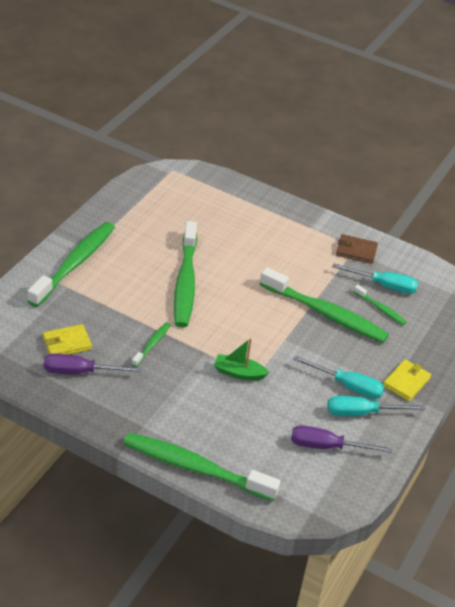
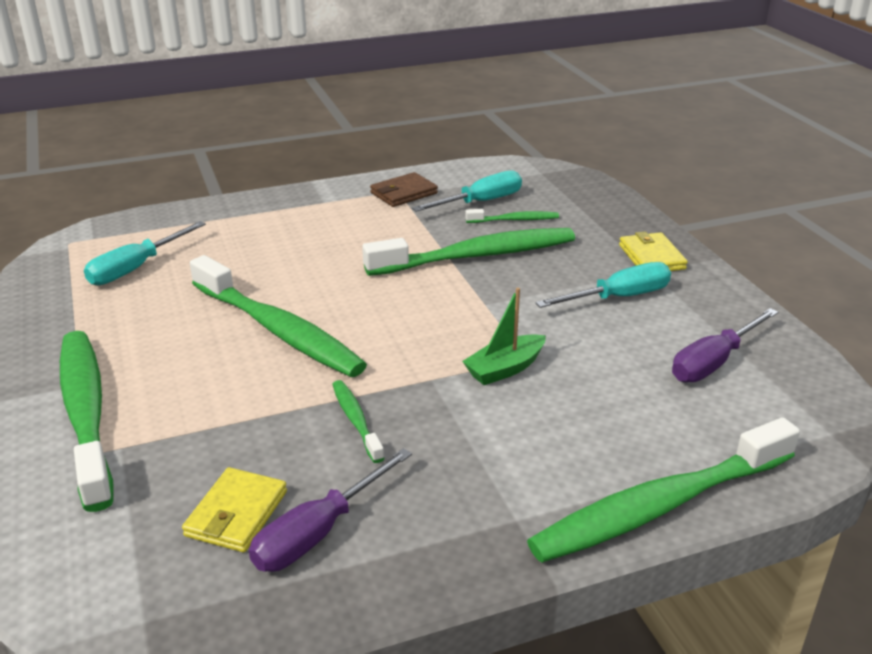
camera: 45 degrees left, 10 degrees down
turquoise screwdriver [327,396,425,416] -> turquoise screwdriver moved to [84,221,206,285]

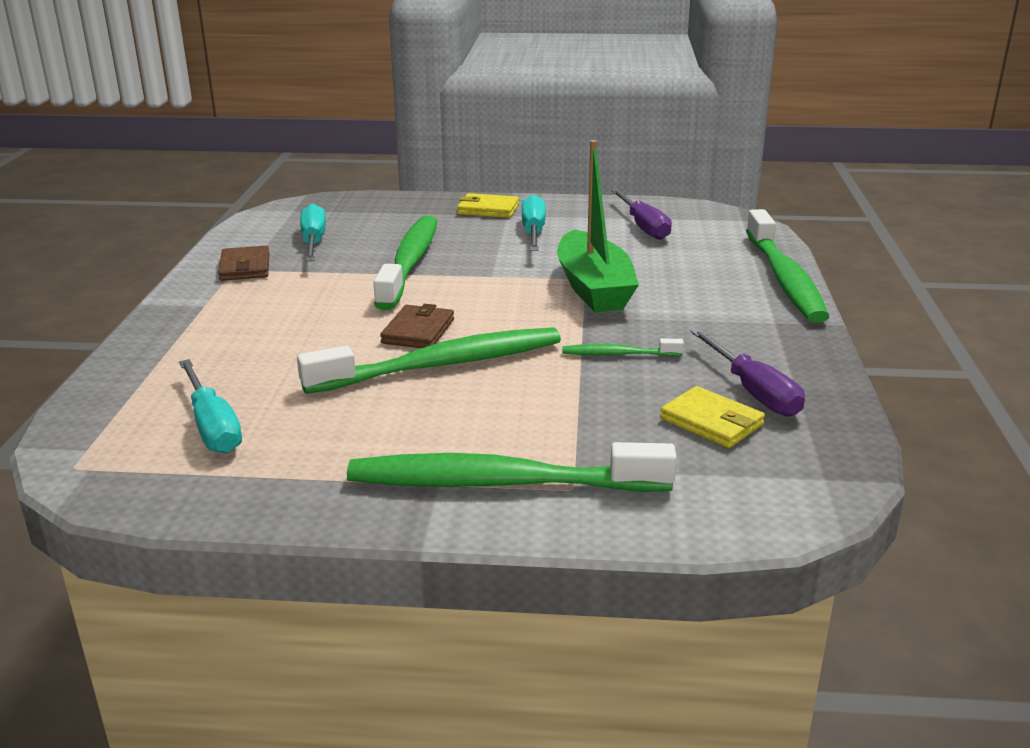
camera: 65 degrees left, 5 degrees down
green boat [462,288,546,385] -> green boat [557,140,639,312], size x1.84
green toothbrush [465,209,559,223] -> none
none -> brown wallet [380,304,454,348]

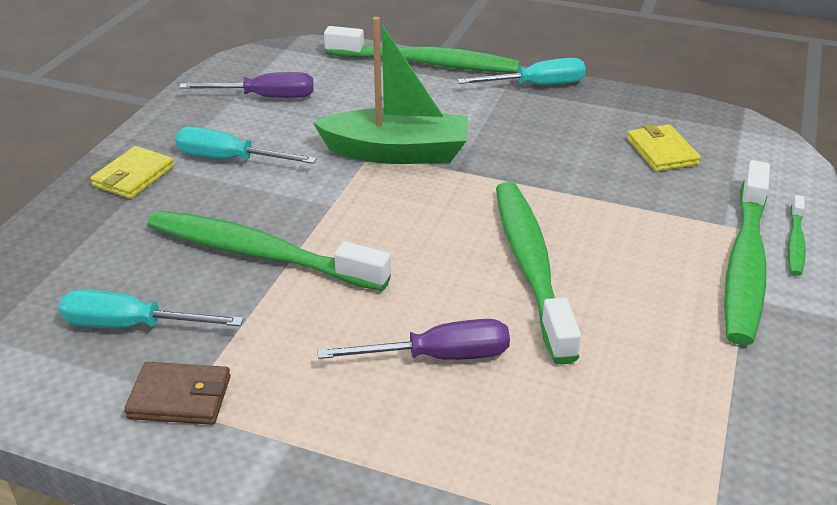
camera: 75 degrees left, 10 degrees up
turquoise screwdriver [179,359,242,453] -> turquoise screwdriver moved to [458,58,586,85]
brown wallet [380,304,454,348] -> none
green toothbrush [562,339,684,356] -> green toothbrush moved to [788,195,806,276]
yellow wallet [660,386,765,448] -> yellow wallet turned 75 degrees counterclockwise [627,124,701,172]
purple screwdriver [690,329,805,417] -> purple screwdriver moved to [317,319,510,360]

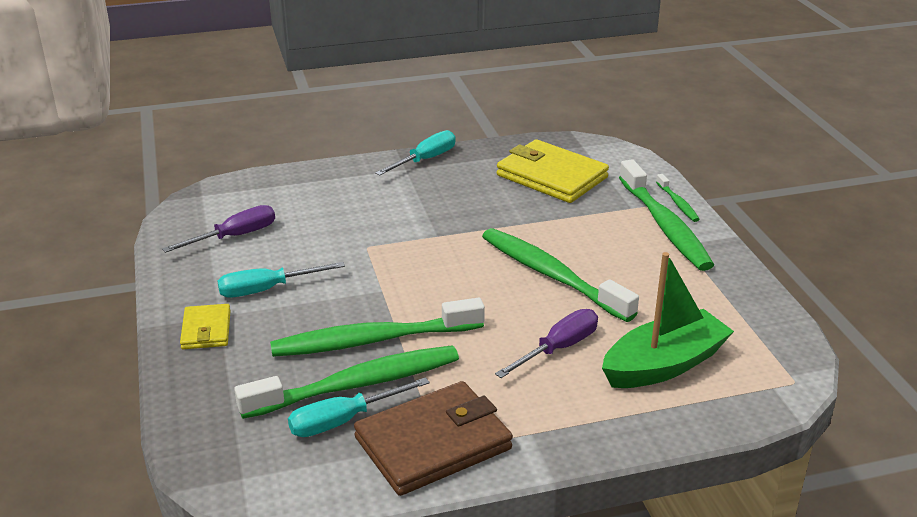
camera: 35 degrees left, 5 degrees down
brown wallet [124,362,231,425] -> brown wallet [354,381,513,496], size x1.88
green boat [313,17,468,164] -> green boat moved to [602,252,734,388]
green toothbrush [324,26,520,73] -> green toothbrush moved to [234,346,459,419]
yellow wallet [627,124,701,172] -> yellow wallet [497,139,609,203], size x1.88

